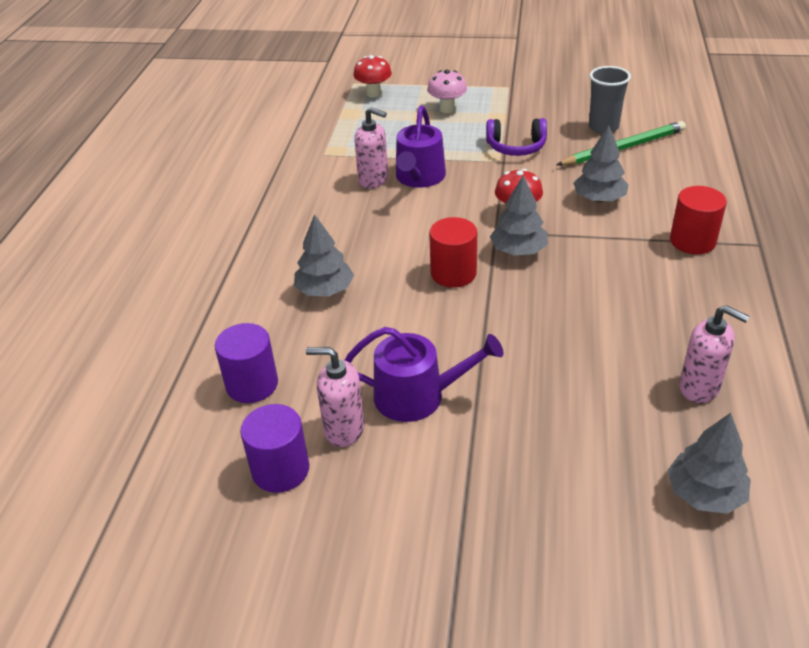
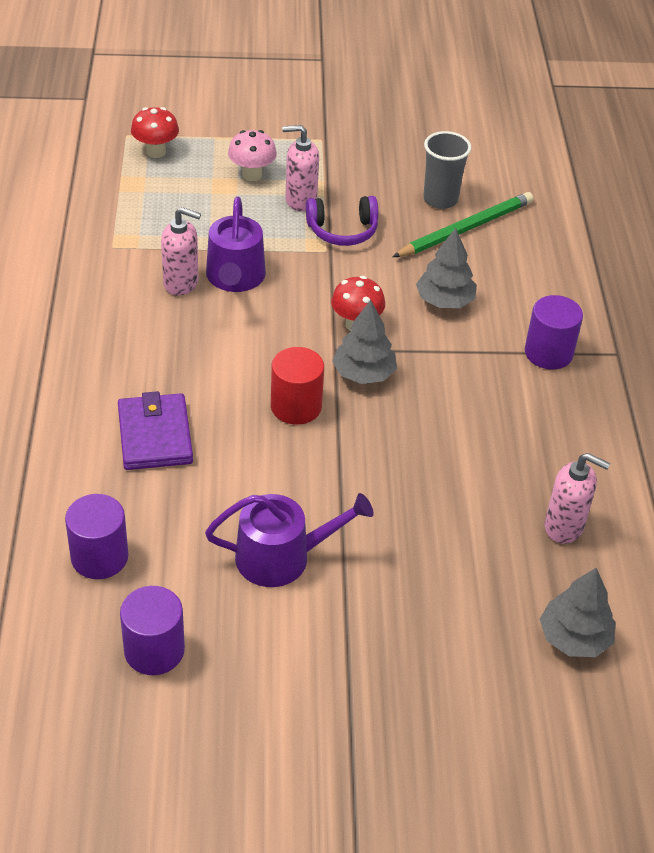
camera: 15 degrees left, 5 degrees up
grey tree [294,214,354,297] -> purple wallet [118,391,193,470]
pink soap dispenser [306,347,364,447] -> pink soap dispenser moved to [282,125,319,211]
red cylinder [670,186,727,254] -> purple cylinder [525,295,583,369]

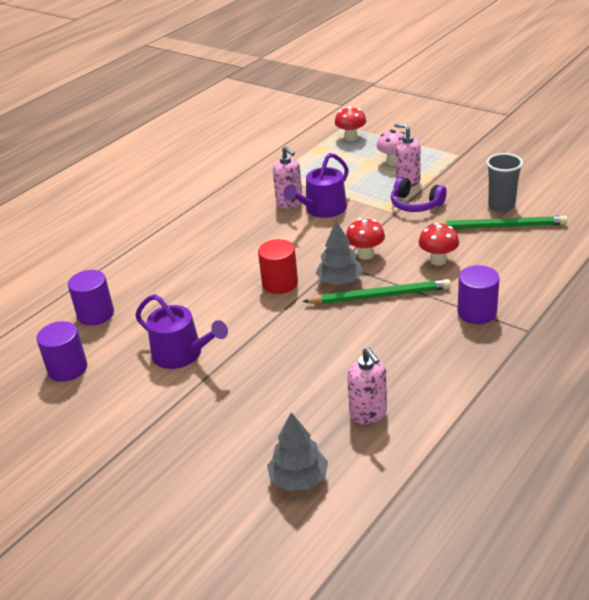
camera: 45 degrees right, 10 degrees down
purple wallet [118,391,193,470] -> none
grey tree [416,228,477,308] -> red mushroom [419,223,459,266]
none -> green pencil [302,279,451,304]

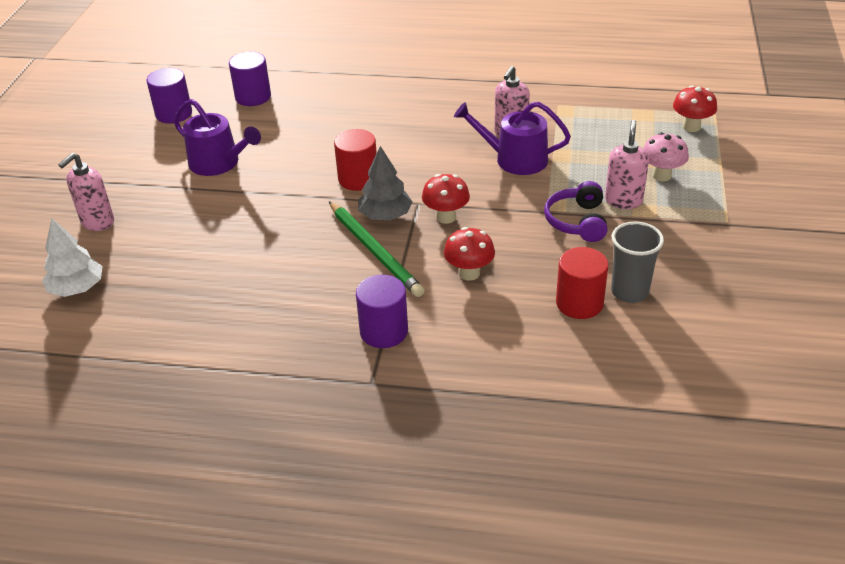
camera: 60 degrees right, 5 degrees up
purple watering can [135,294,228,369] -> purple watering can turned 60 degrees counterclockwise [174,99,261,176]
grey tree [267,412,328,491] -> white tree [42,218,103,297]
pink soap dispenser [347,347,387,424] -> pink soap dispenser moved to [58,153,114,231]
green pencil [428,216,568,229] -> red cylinder [556,247,609,319]

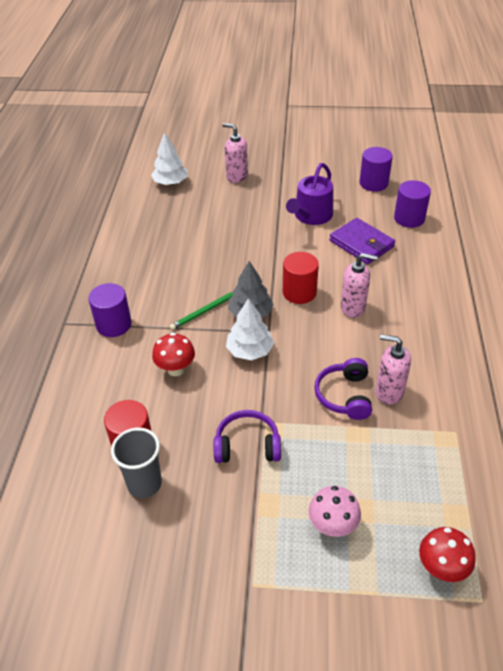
camera: 85 degrees right, 5 degrees up
green pencil [329,201,425,297] -> green pencil [170,292,233,330], size x0.62
red mushroom [422,174,470,224] -> white tree [226,298,274,361]
purple watering can [454,102,571,175] -> purple headphones [314,358,372,420]
pink soap dispenser [605,120,649,209] -> pink soap dispenser moved to [341,253,378,318]
none -> purple wallet [330,218,395,264]

